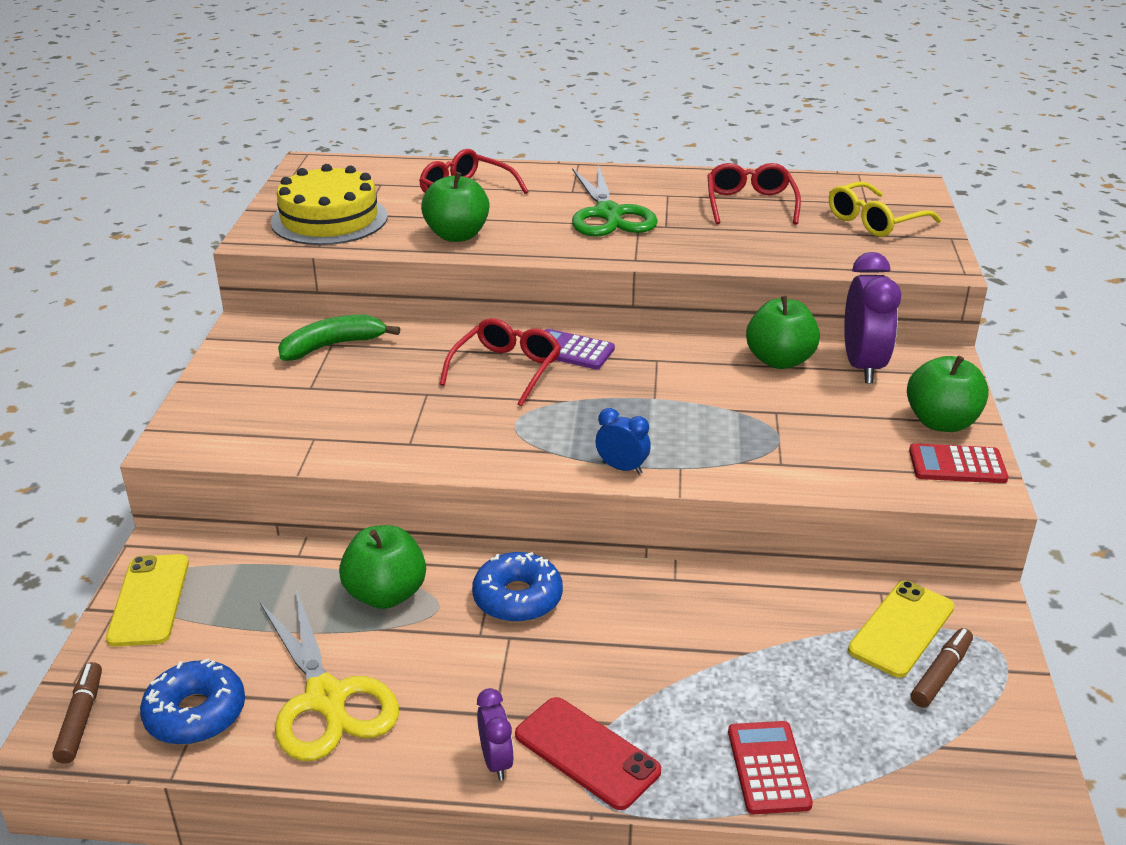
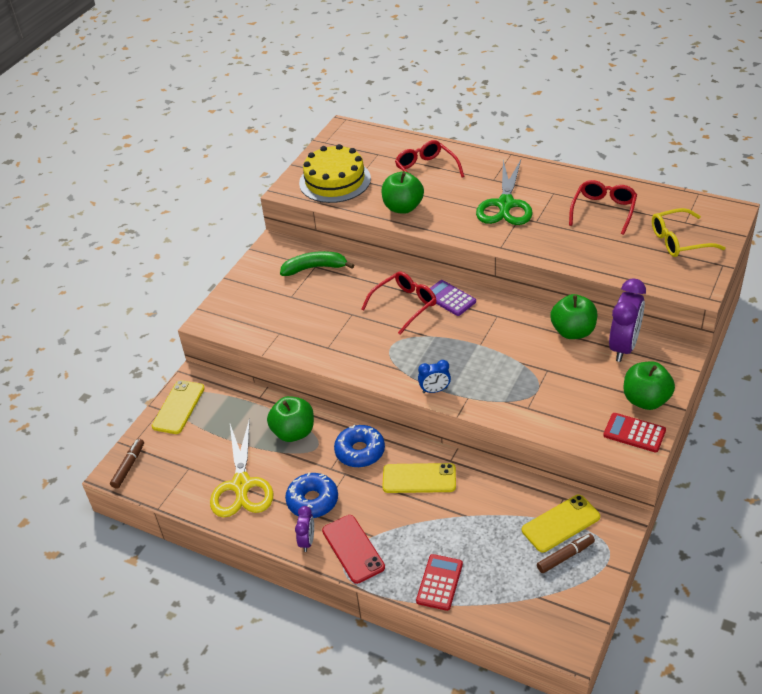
camera: 25 degrees right, 10 degrees up
blue donut [140,658,245,745] -> blue donut moved to [285,472,338,518]
blue clock [595,408,651,474] -> blue clock turned 120 degrees clockwise [418,360,451,393]
none -> yellow phone [382,463,456,493]

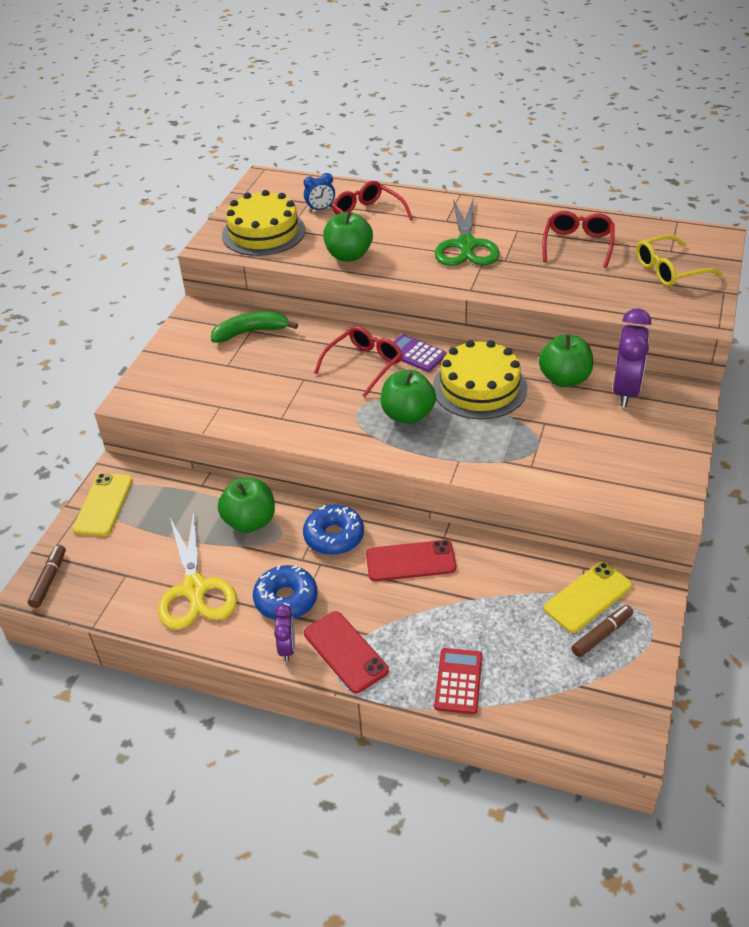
camera: 10 degrees left, 0 degrees up
yellow phone [382,463,456,493] -> red phone [366,540,456,581]
blue clock [418,360,451,393] -> blue clock moved to [304,173,335,212]
red calculator [603,413,666,453] -> none
green apple [624,361,675,410] -> green apple moved to [381,370,436,424]
none -> yellow cake [433,340,527,419]

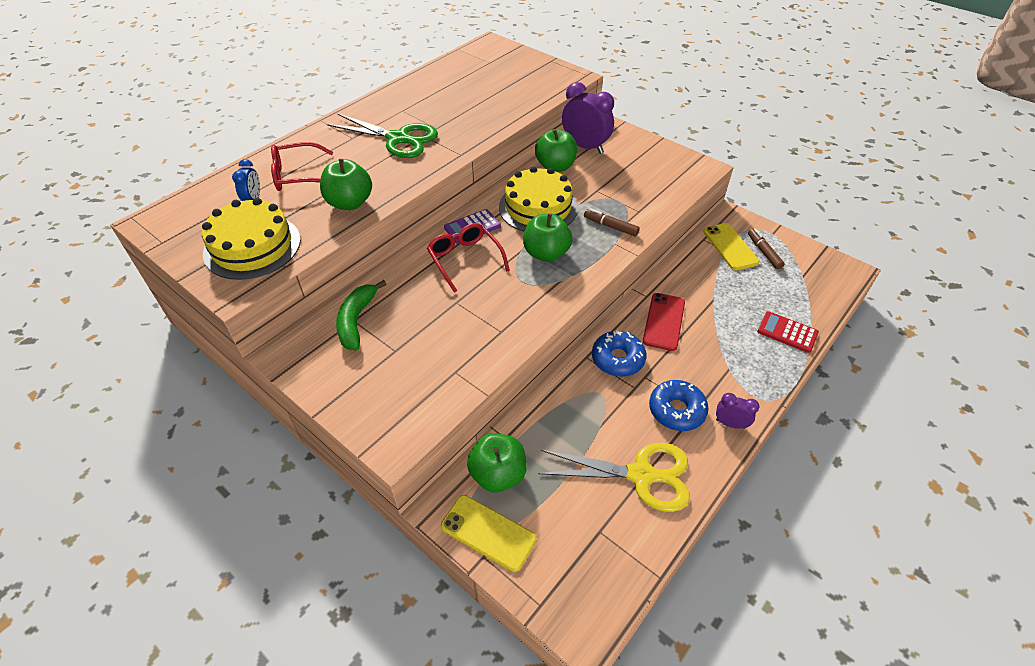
camera: 70 degrees left, 5 degrees up
brown marker [28,545,66,608] -> brown marker moved to [584,208,640,236]
green apple [218,478,275,533] -> green apple moved to [467,433,527,492]
red phone [304,611,389,693] -> none
red glasses [542,211,615,268] -> none
yellow glasses [636,234,723,287] -> none

